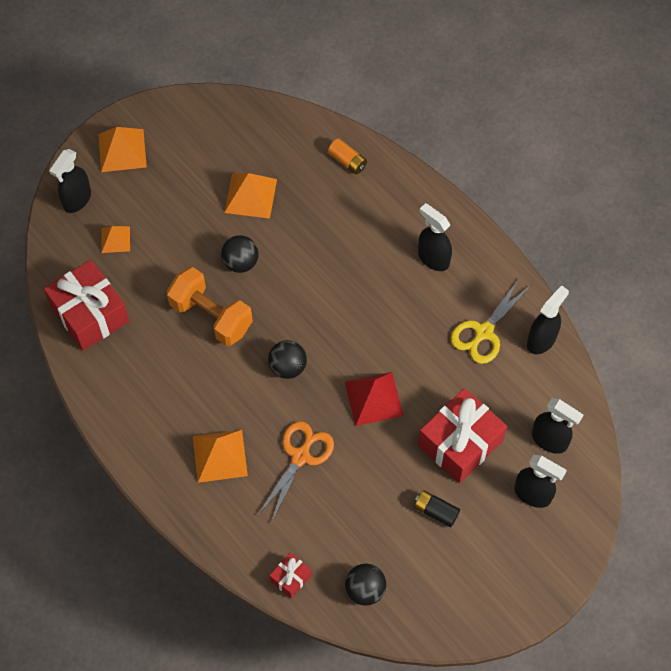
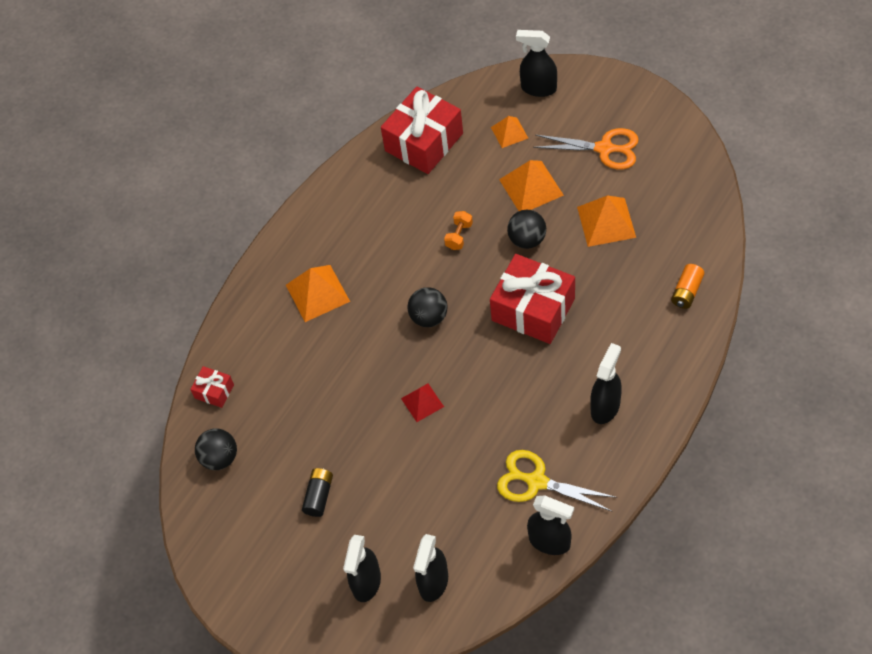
camera: 80 degrees right, 5 degrees down
orange pyramid [98,127,147,172] -> orange pyramid moved to [499,160,564,211]
orange dumbbell [166,267,253,346] -> orange dumbbell [444,211,473,250], size x0.44
orange scissors [258,421,334,522] -> orange scissors moved to [533,128,639,169]
red pyramid [345,372,404,426] -> red pyramid [401,383,444,422], size x0.61
red gift [418,388,507,483] -> red gift moved to [490,254,575,344]

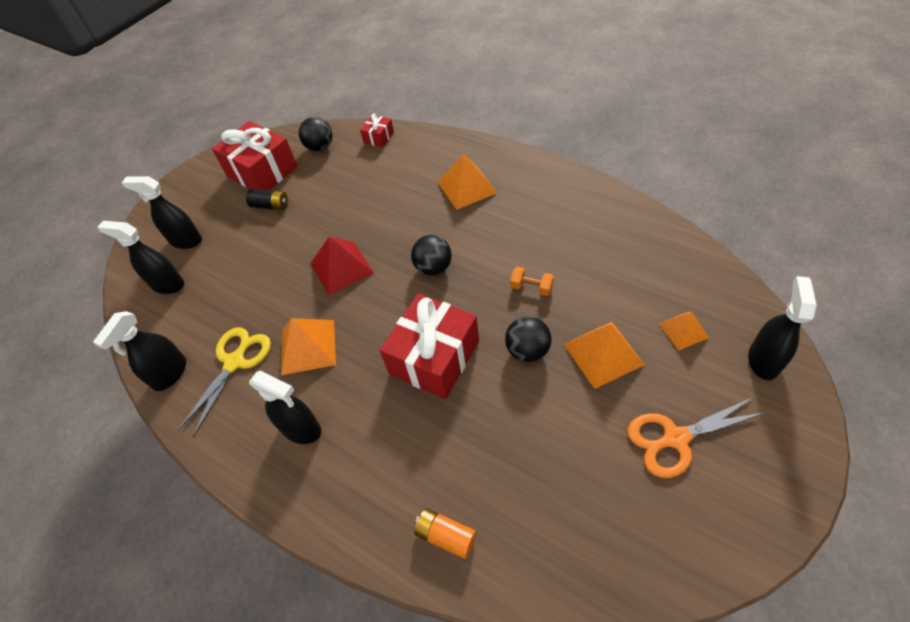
camera: 90 degrees right, 5 degrees down
red gift [381,87,463,174] -> red gift moved to [212,121,298,190]
red pyramid [401,383,444,422] -> red pyramid [311,237,374,295], size x1.63
orange scissors [533,128,639,169] -> orange scissors turned 60 degrees clockwise [627,397,767,478]
orange pyramid [577,195,636,247] -> orange pyramid moved to [281,318,336,375]

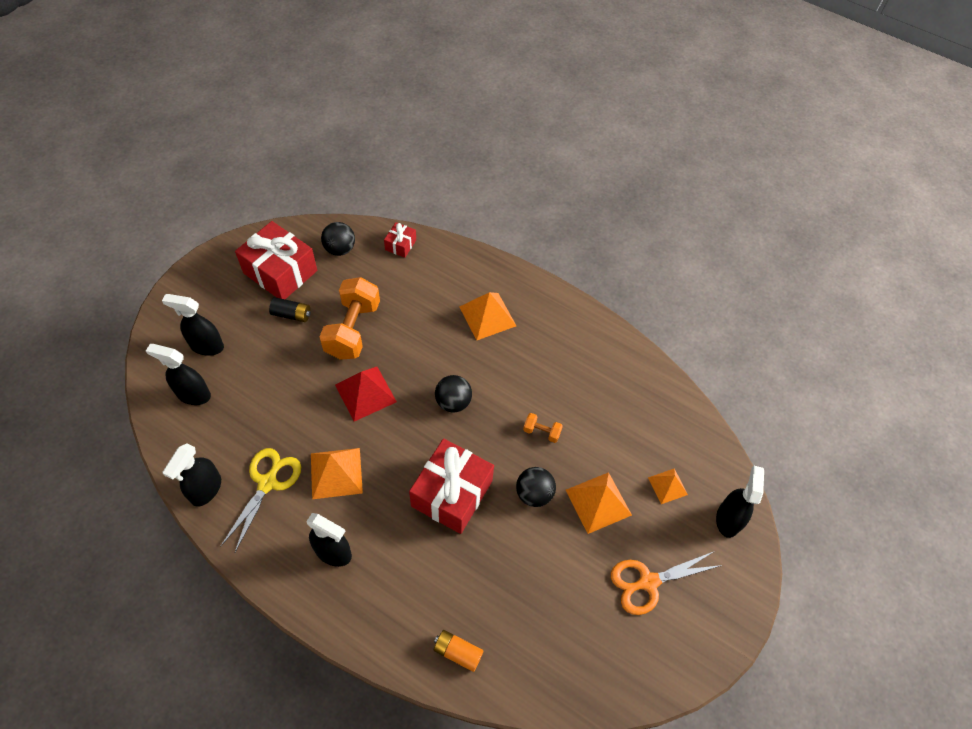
camera: 10 degrees left, 5 degrees up
none -> orange dumbbell [319,277,380,360]

